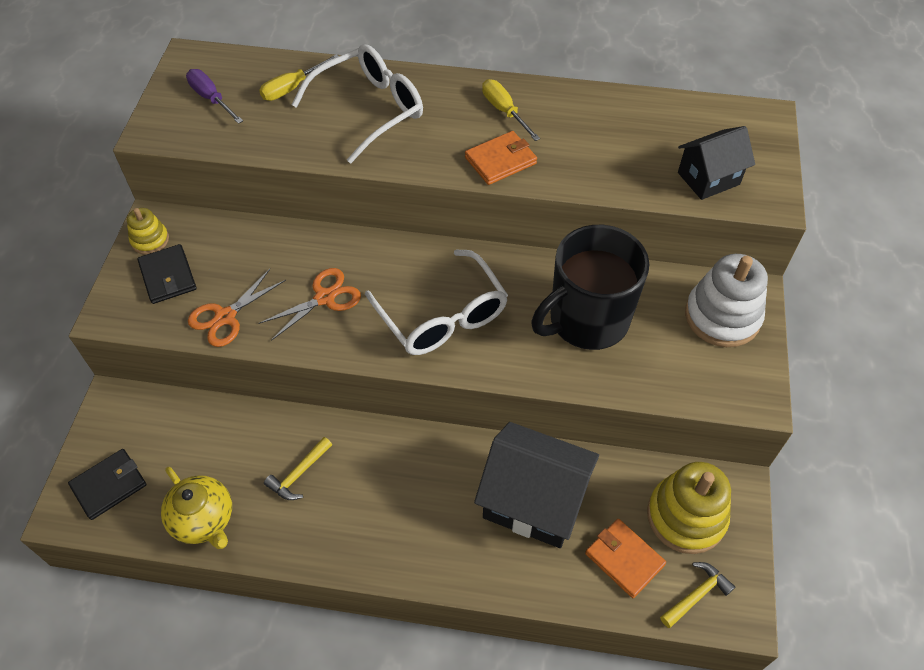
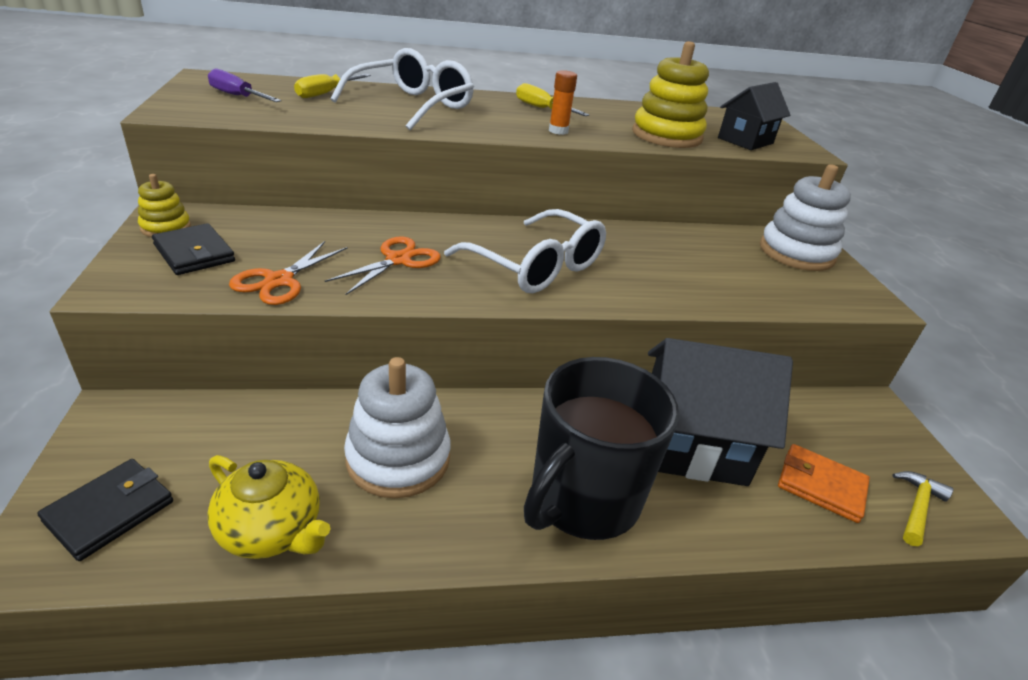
camera: 20 degrees left, 20 degrees down
yellow hammer [264,437,332,500] -> white stacking toy [344,357,450,498]
orange wallet [465,131,537,185] -> orange glue stick [549,70,577,135]
black mug [531,225,649,350] -> black mug moved to [524,357,679,540]
yellow stacking toy [647,462,731,554] -> yellow stacking toy moved to [632,41,709,148]

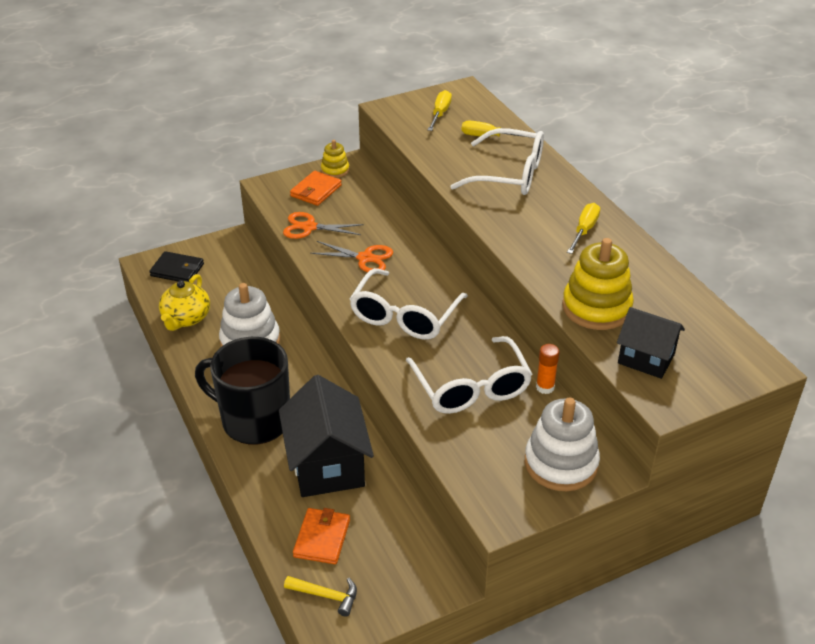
camera: 75 degrees right, 5 degrees up
black wallet [152,223,235,275] -> orange wallet [290,171,342,206]
purple screwdriver [208,68,281,102] -> yellow screwdriver [428,90,452,131]
orange glue stick [549,70,577,135] -> orange glue stick moved to [536,344,560,394]
none -> white glasses [406,336,532,414]

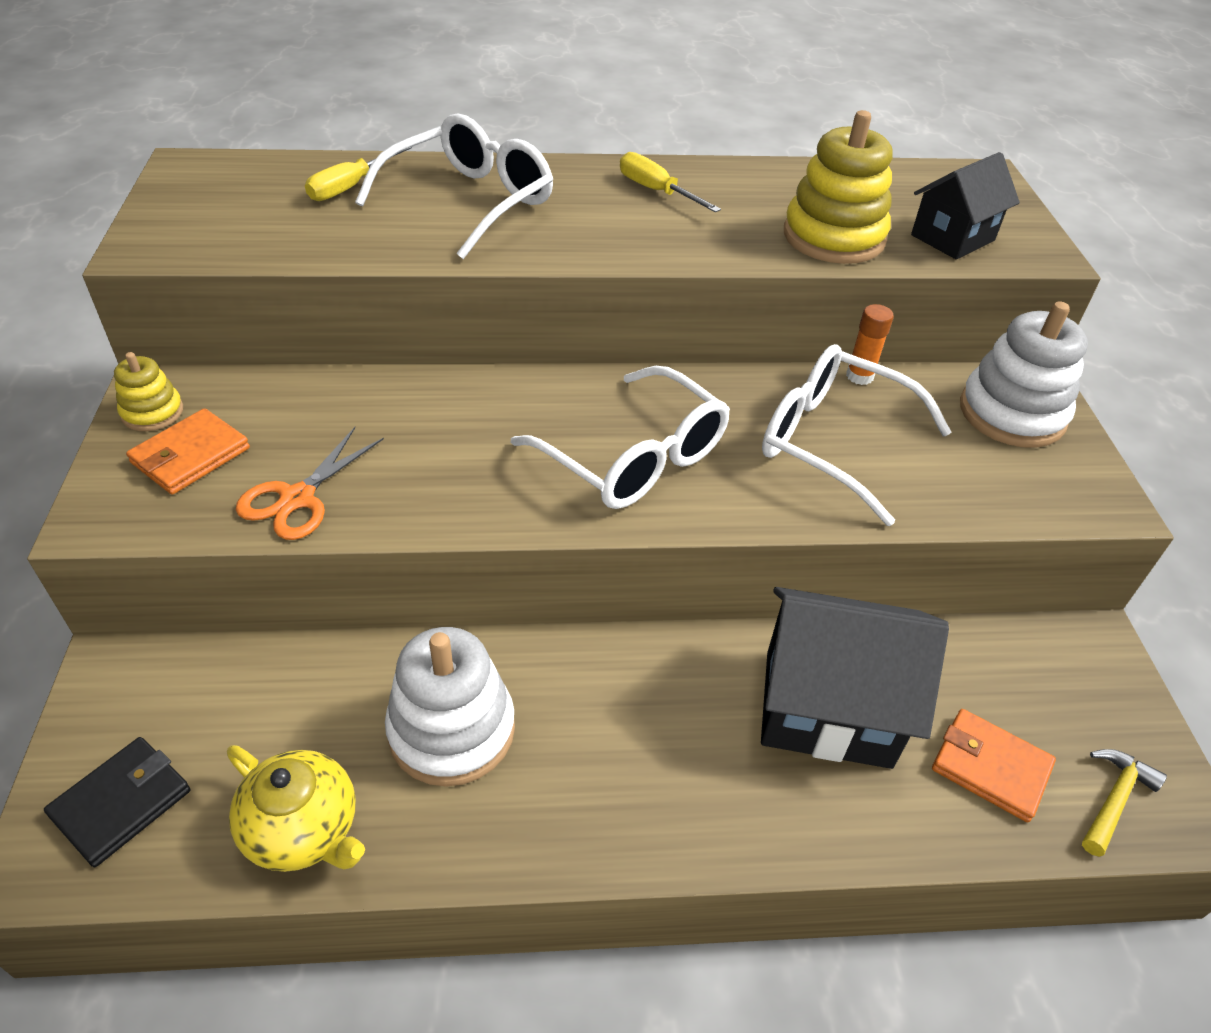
camera: 70 degrees left, 5 degrees up
black mug [195,337,290,445] -> none
orange wallet [290,171,342,206] -> orange wallet turned 75 degrees clockwise [126,408,250,495]
orange scissors [310,241,393,272] -> none
white glasses [406,336,532,414] -> white glasses turned 150 degrees counterclockwise [762,344,951,526]
yellow screwdriver [428,90,452,131] -> none

